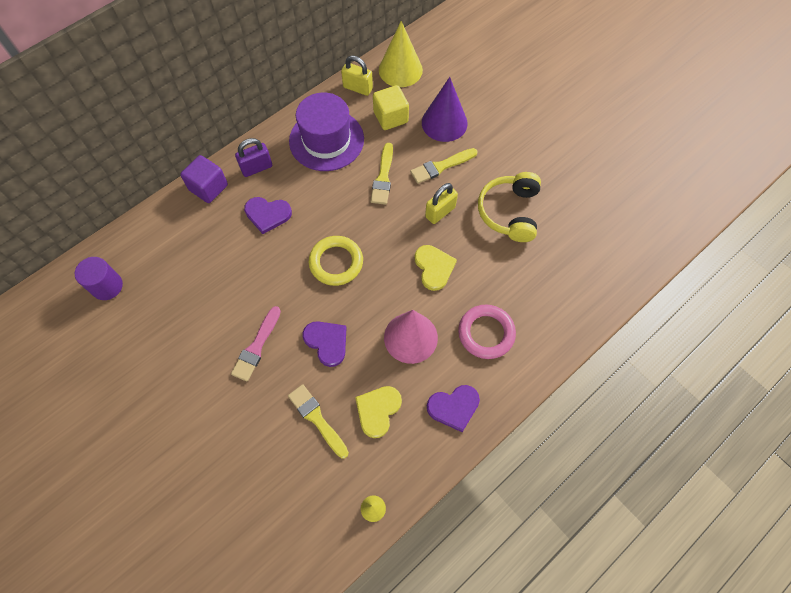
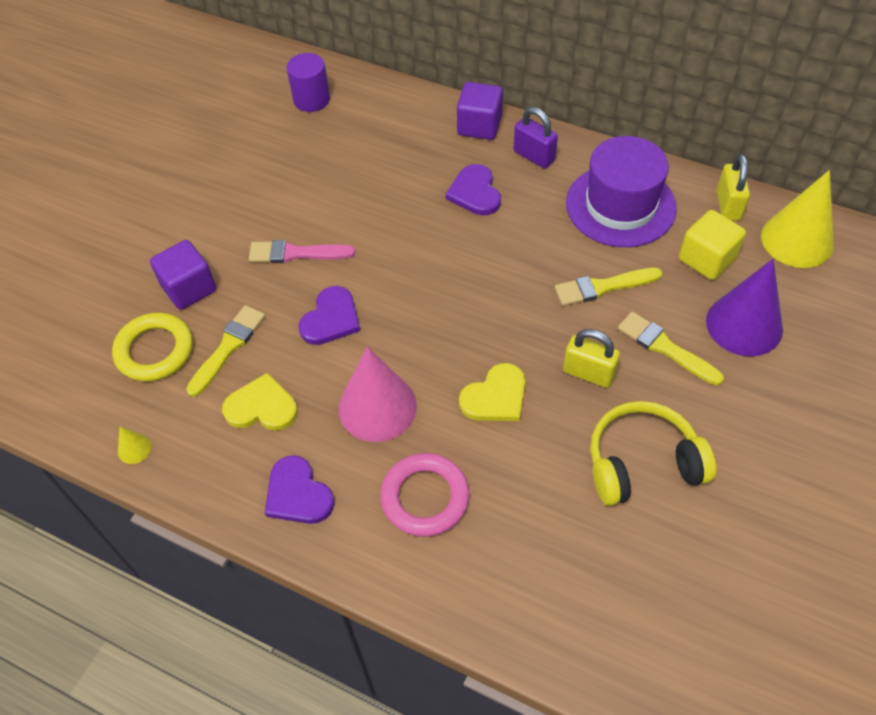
camera: 70 degrees right, 10 degrees down
yellow ring [309,236,363,286] -> yellow ring moved to [112,313,193,382]
none -> purple cube [150,240,216,310]

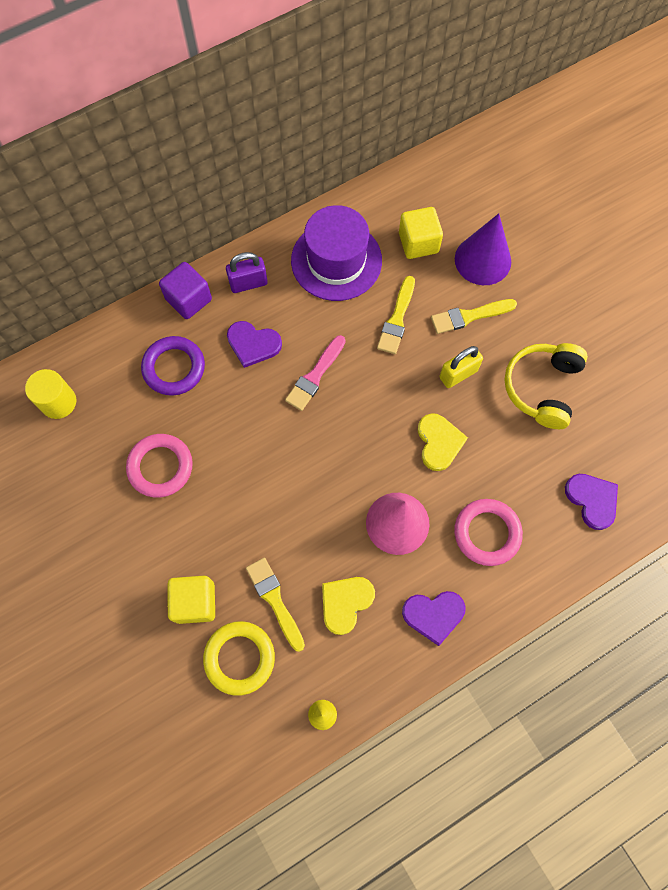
camera: 60 degrees left, 15 degrees up
purple cube [150,240,216,310] -> yellow cube [168,576,215,624]
pink brush [249,240,355,263] -> pink brush moved to [285,335,346,411]
purple cylinder [287,53,330,112] -> yellow cylinder [25,369,76,419]
purple heart [299,286,360,345] -> purple heart moved to [565,474,618,530]
yellow padlock [717,154,750,221] -> none
yellow cone [761,170,834,268] -> none
none -> pink ring [126,434,193,498]
none -> purple ring [141,336,205,396]

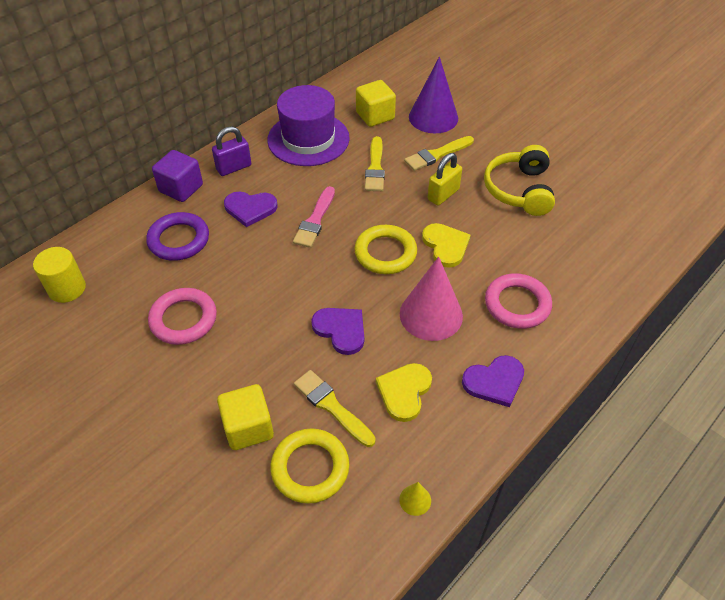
camera: 15 degrees left, 20 degrees down
purple heart [565,474,618,530] -> purple heart moved to [311,308,364,355]
none -> yellow ring [354,225,417,274]

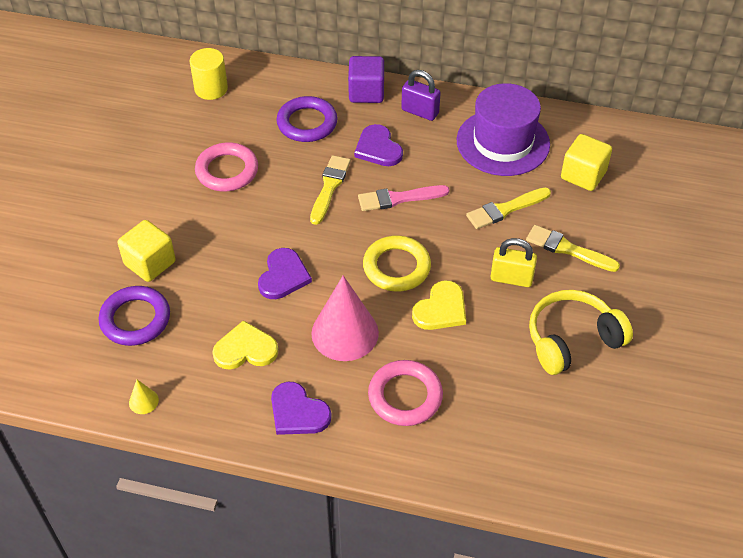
camera: 60 degrees right, 0 degrees up
yellow ring [270,428,349,504] -> purple ring [99,286,170,346]
yellow brush [294,370,376,447] -> yellow brush moved to [310,155,351,225]
purple cone [409,57,458,134] -> none

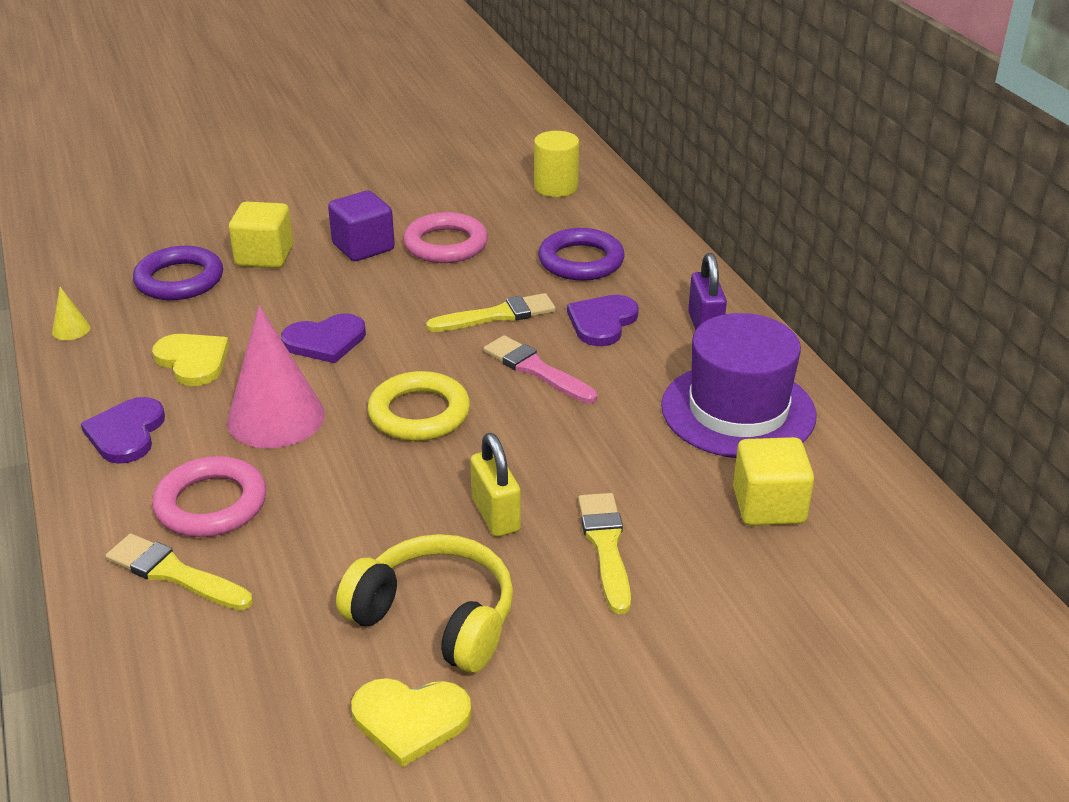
camera: 55 degrees right, 15 degrees down
purple cube [348,56,384,103] -> purple cube moved to [328,190,395,261]
yellow heart [412,280,466,330] -> yellow heart moved to [351,678,471,767]
yellow brush [466,187,551,229] -> yellow brush moved to [106,534,253,610]

